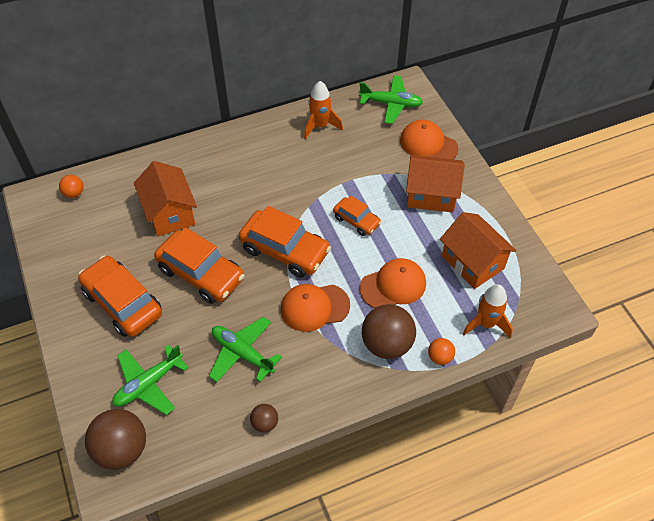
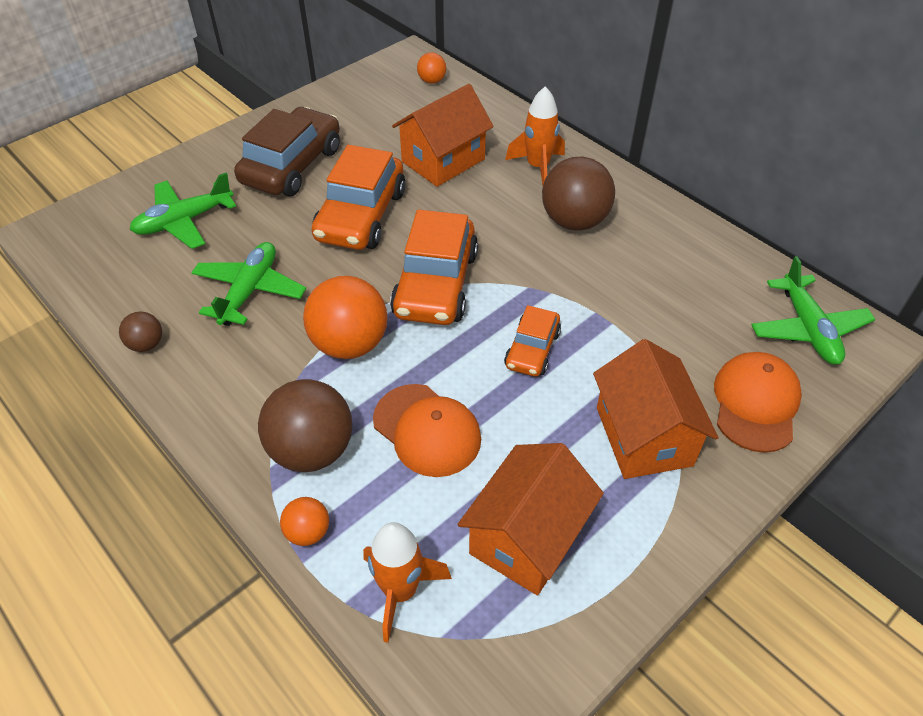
camera: 70 degrees right, 5 degrees down
orange car [78,256,162,337] -> brown car [234,107,340,196]
brown ball [85,409,146,470] -> brown ball moved to [542,156,615,231]
green plane [112,345,189,415] -> green plane turned 60 degrees counterclockwise [130,172,236,249]
orange cap [281,284,350,332] -> orange ball [303,276,387,359]
orange rocket [304,81,343,139] -> orange rocket moved to [505,86,565,185]

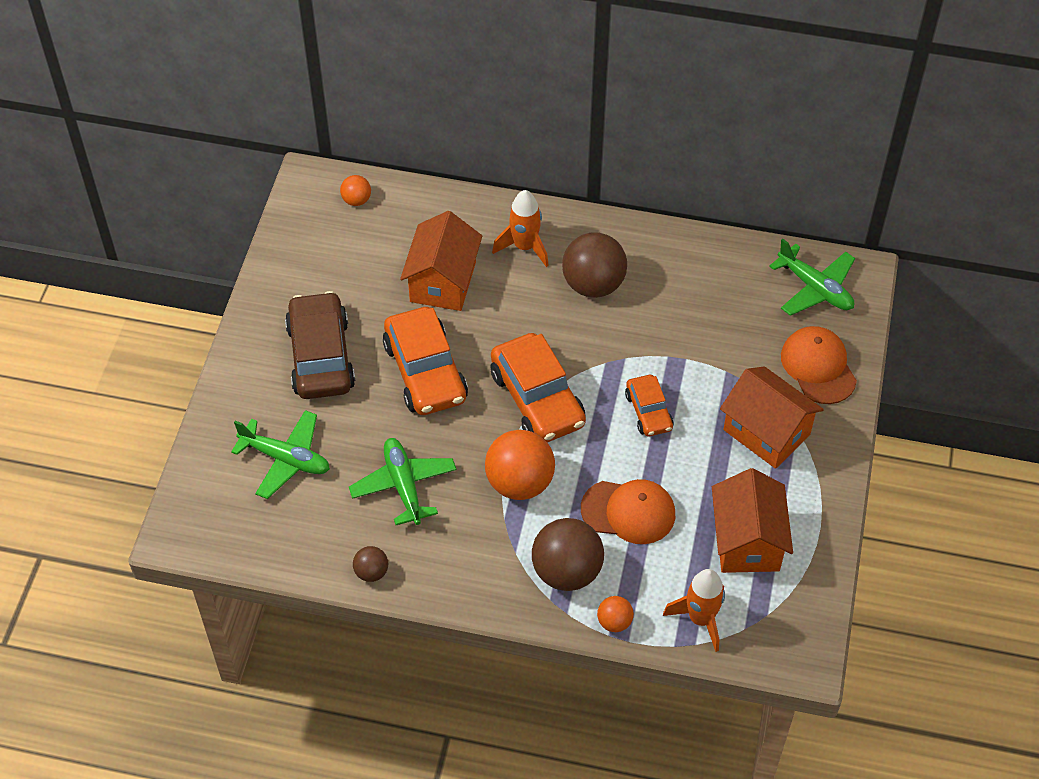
camera: 35 degrees left, 5 degrees up
green plane [130,172,236,249] -> green plane turned 90 degrees counterclockwise [231,410,330,499]

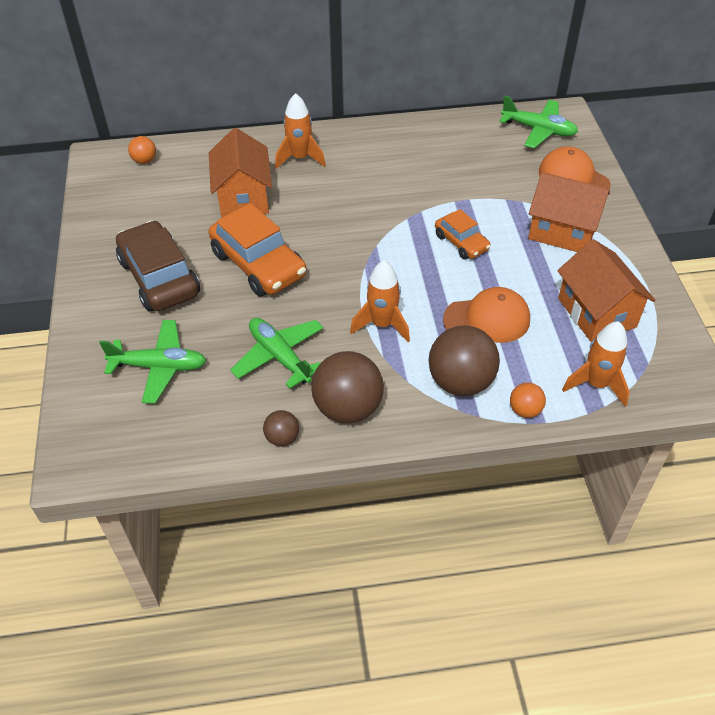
camera: 20 degrees left, 5 degrees down
orange ball [485,430,555,500] -> orange rocket [350,260,410,342]
orange car [491,333,586,443] -> none
brown ball [562,232,627,298] -> brown ball moved to [311,351,384,423]

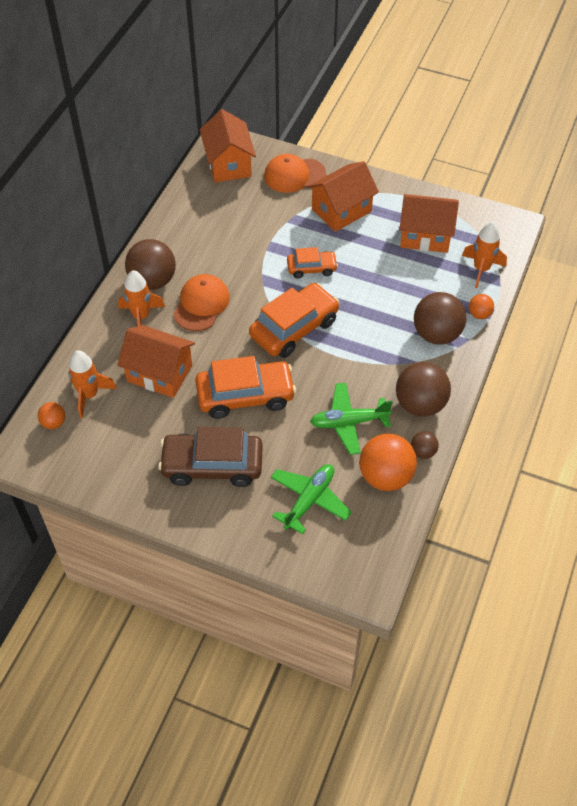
camera: 60 degrees left, 5 degrees up
orange rocket [350,260,410,342] -> orange rocket moved to [68,351,117,418]
orange cap [443,287,530,343] -> orange cap moved to [173,274,230,331]
green plane [499,95,578,148] -> orange house [200,109,256,182]
none -> brown ball [125,239,176,290]
none -> orange car [249,283,339,358]
none -> orange ball [359,433,417,491]

